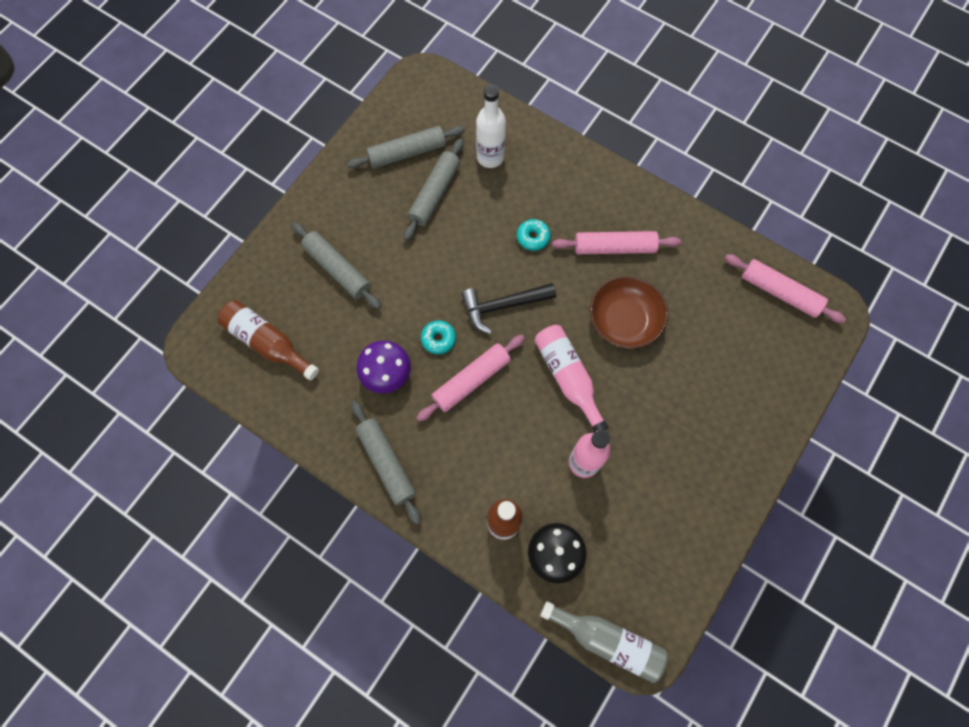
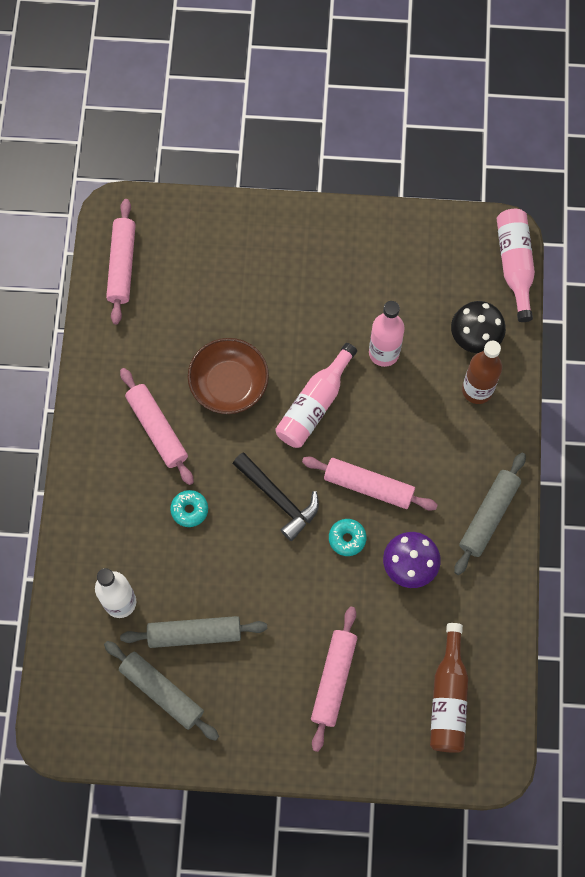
camera: 120 degrees left, 0 degrees up
grey rolling pin [292,222,381,309] -> pink rolling pin [311,606,357,752]
grey bottle [540,601,668,683] -> pink bottle [496,209,535,322]

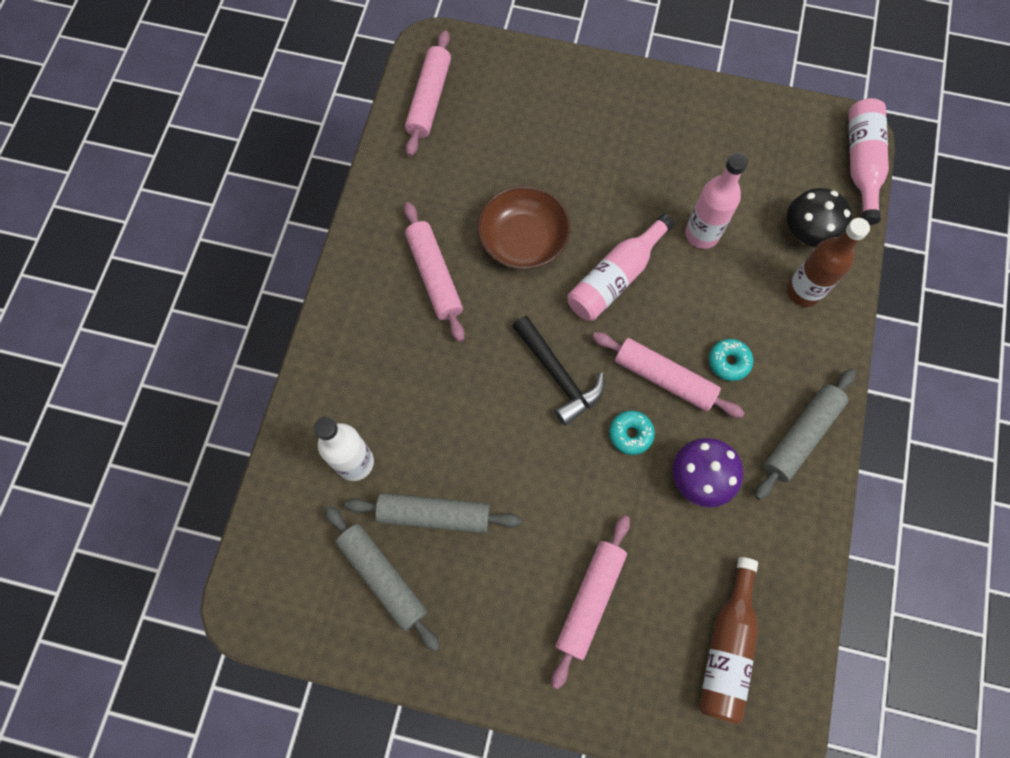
camera: 10 degrees right, 0 degrees up
turquoise donut [170,490,208,527] -> turquoise donut moved to [709,339,753,381]

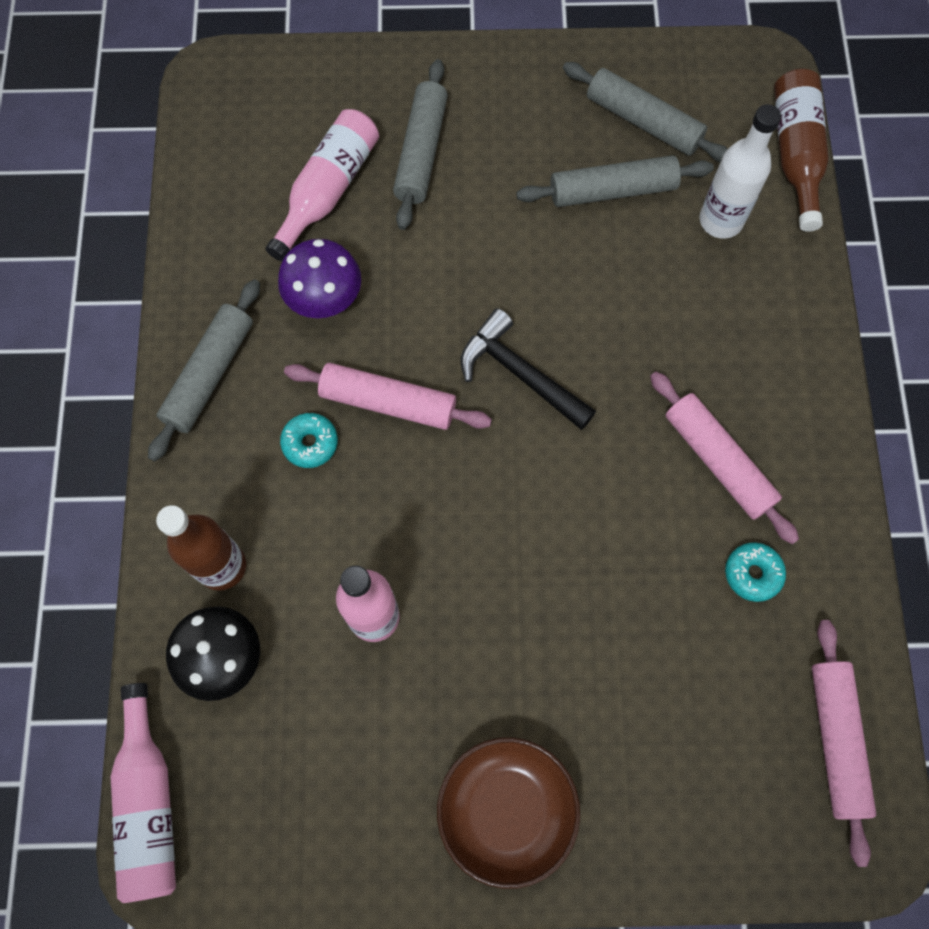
camera: 165 degrees right, 0 degrees up
brown bowl [477,186,570,270] -> brown bowl moved to [437,737,580,889]
pink rolling pin [552,515,630,689] -> grey rolling pin [393,59,448,230]
pink bottle [567,213,674,321] -> pink bottle moved to [266,109,379,261]
turquoise donut [609,411,655,455] -> turquoise donut moved to [725,542,786,602]
brown bottle [699,557,758,724] -> brown bottle moved to [774,69,829,232]

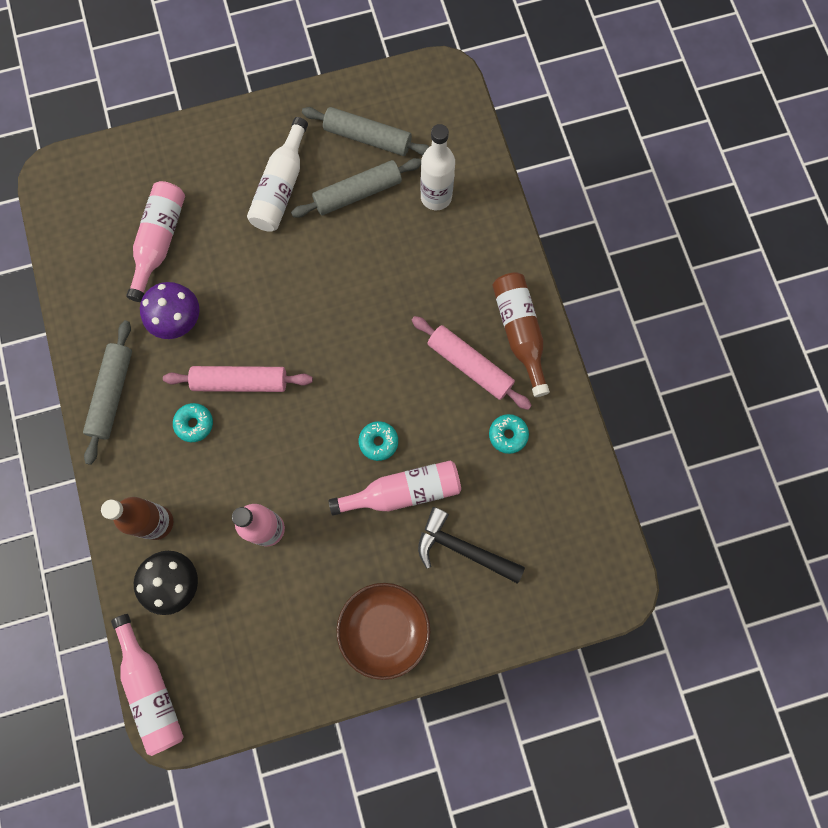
camera: 15 degrees left, 5 degrees up
grey rolling pin [393,59,448,230] -> none
black hammer [461,308,596,430] -> black hammer moved to [418,507,525,584]
brown bottle [774,69,829,232] -> brown bottle moved to [492,272,550,397]
pink rolling pin [812,620,876,867] -> none
none -> white bottle [247,117,308,232]
none -> pink bottle [329,460,461,516]
none -> turquoise donut [359,421,398,461]

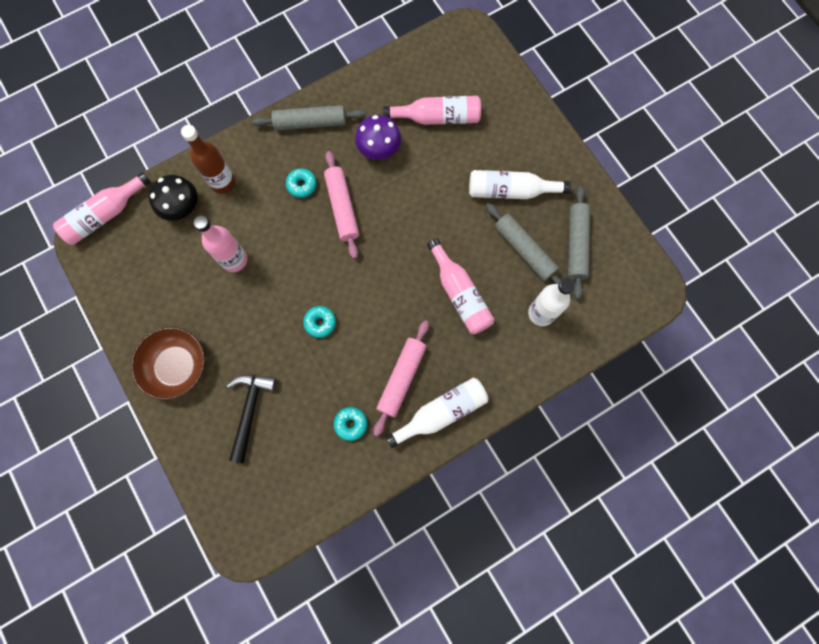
camera: 75 degrees right, 0 degrees up
pink bottle [329,460,461,516] -> pink bottle moved to [427,238,495,334]
brown bottle [492,272,550,397] -> white bottle [385,378,489,448]

